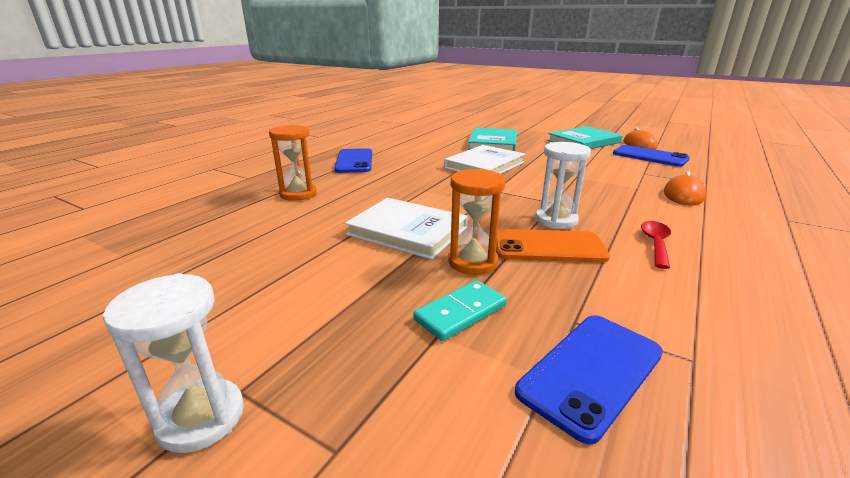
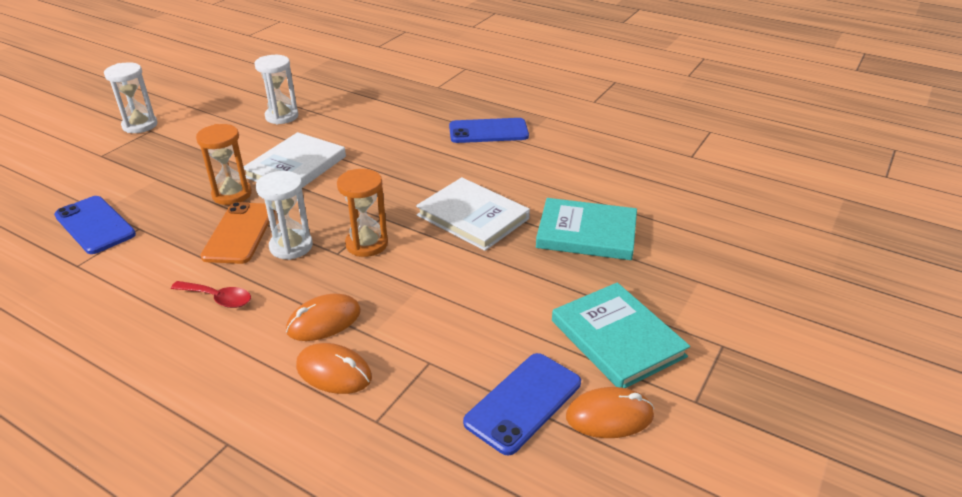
camera: 90 degrees right, 10 degrees up
orange hourglass [269,125,317,201] -> orange hourglass moved to [337,169,388,257]
turquoise domino [413,280,507,341] -> none
none -> white hourglass [254,55,299,124]
none -> orange mouse [286,293,361,341]

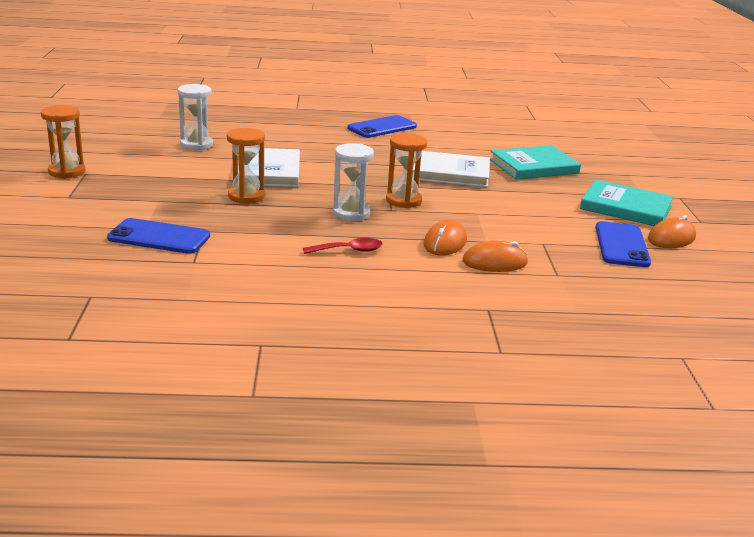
camera: 35 degrees left, 10 degrees down
white hourglass [104,62,157,133] -> orange hourglass [41,105,85,179]
orange phone [200,202,275,264] -> none

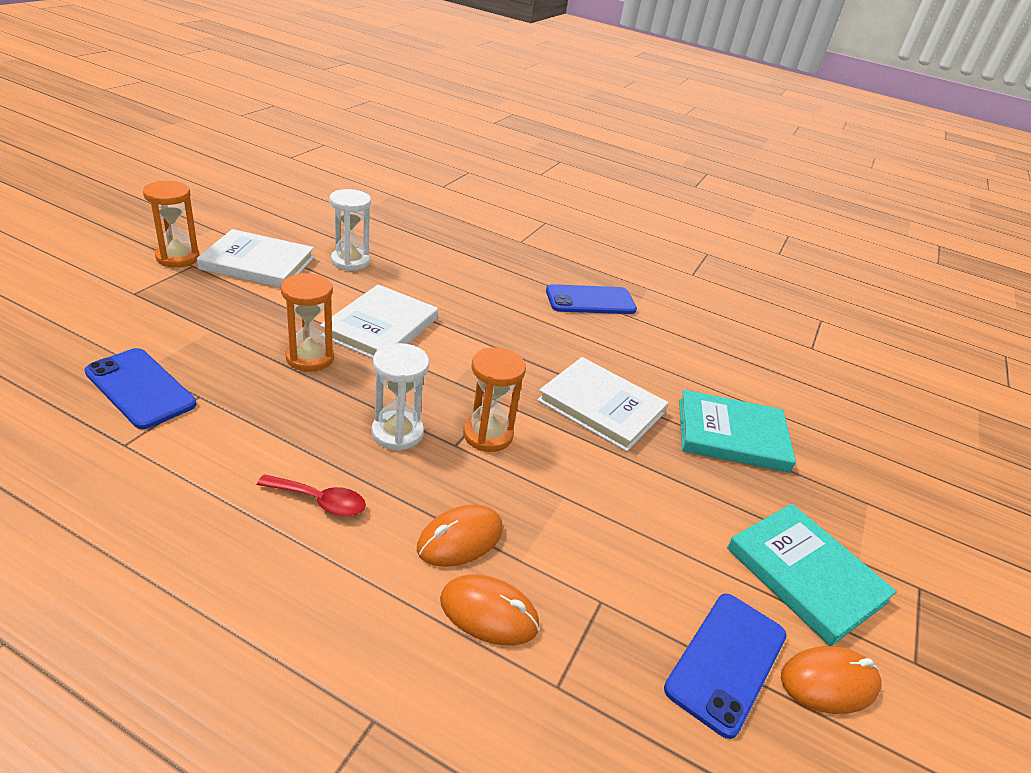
camera: 25 degrees right, 10 degrees up
none -> white book [197,229,314,288]

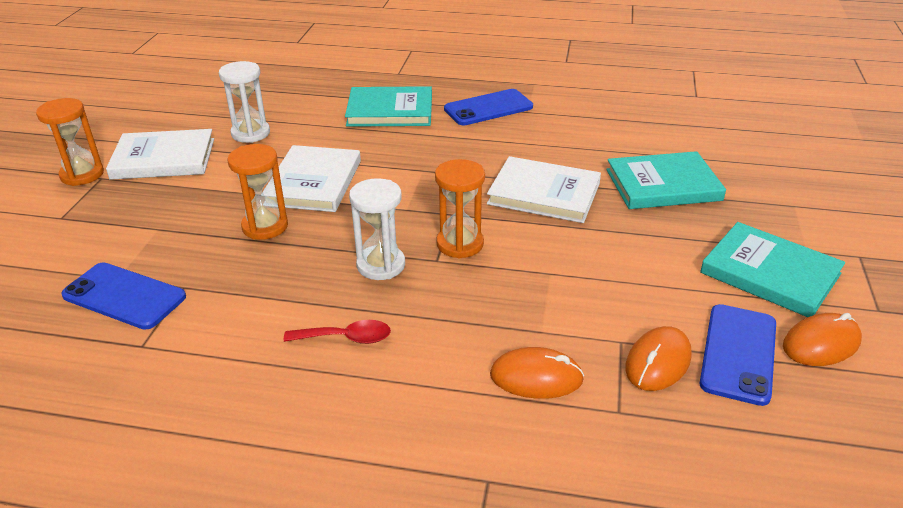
camera: 10 degrees left, 0 degrees up
orange mouse [417,504,503,567] -> orange mouse moved to [625,326,692,391]
none -> turquoise book [345,86,432,127]

